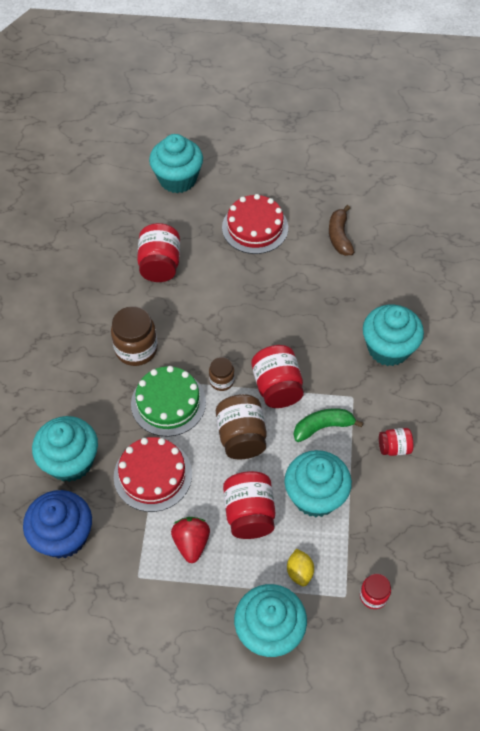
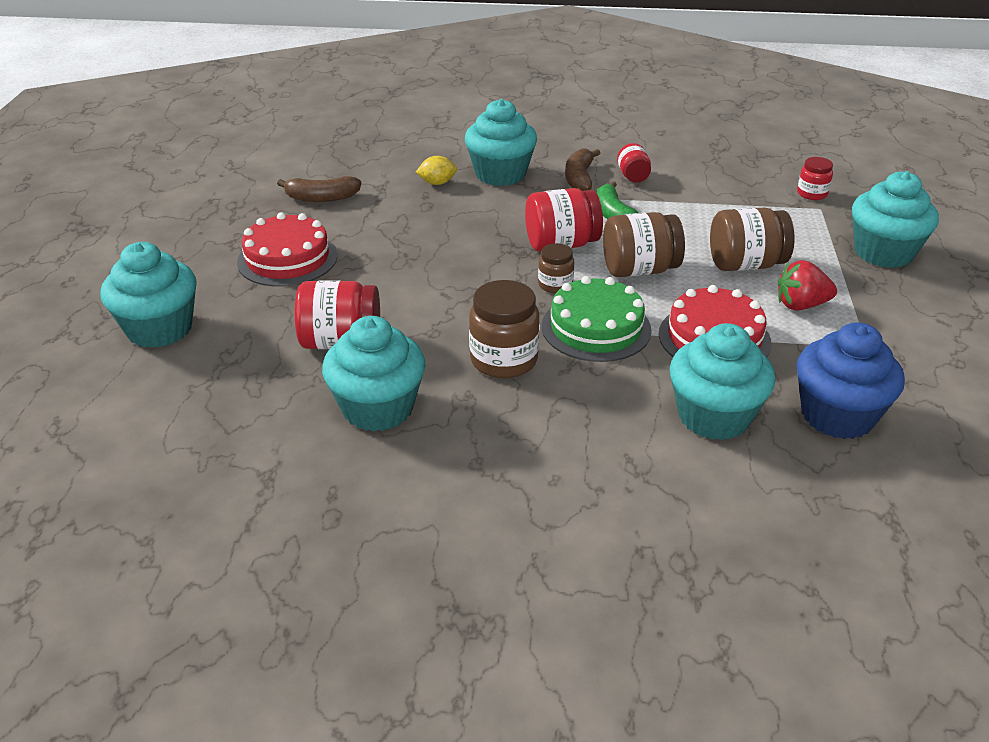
camera: 90 degrees left, 20 degrees down
red jar [223,471,275,539] -> brown jar [710,208,795,271]
turquoise cupcake [284,450,352,517] -> turquoise cupcake moved to [322,316,426,432]
yellow lemon [287,548,314,586] -> yellow lemon moved to [416,156,457,185]
none -> brown banana [565,148,600,191]

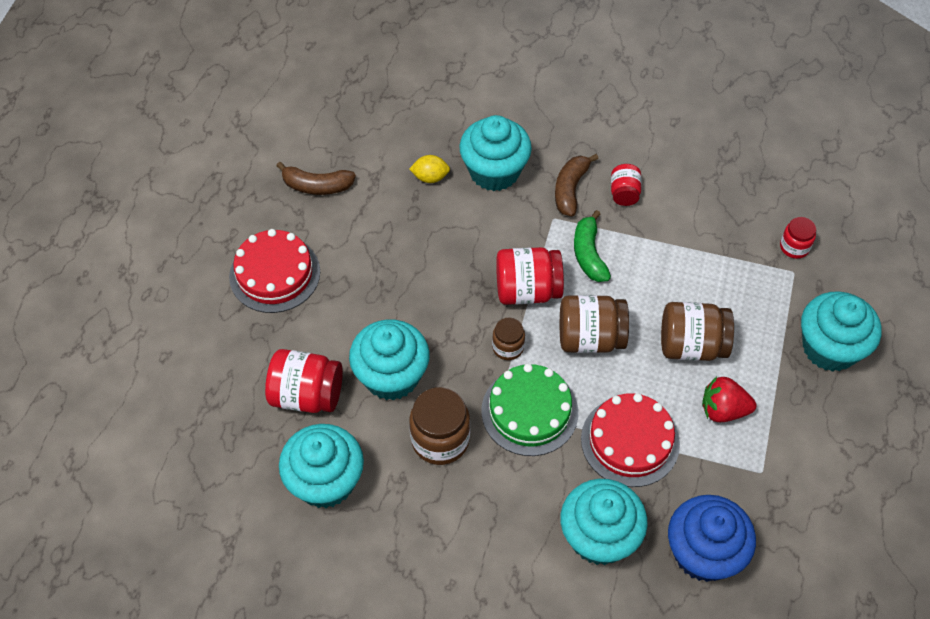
camera: 10 degrees right, 20 degrees up
turquoise cupcake [101,242,197,348] -> turquoise cupcake moved to [349,319,430,401]

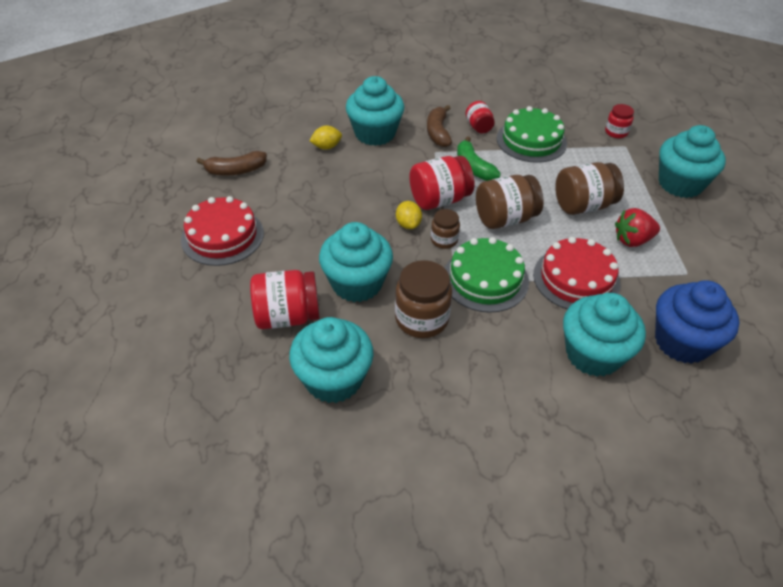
camera: 20 degrees left, 10 degrees down
none -> yellow lemon [396,201,422,229]
none -> green cake [497,106,567,163]

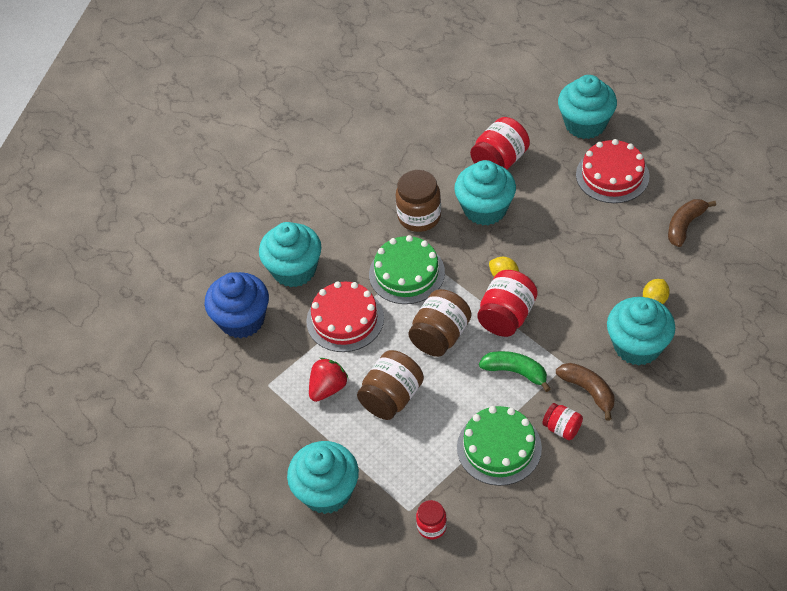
camera: 145 degrees right, 5 degrees up
turquoise cupcake [289,317,374,403] -> turquoise cupcake moved to [558,75,617,139]
brown jar [431,209,460,249] -> none

